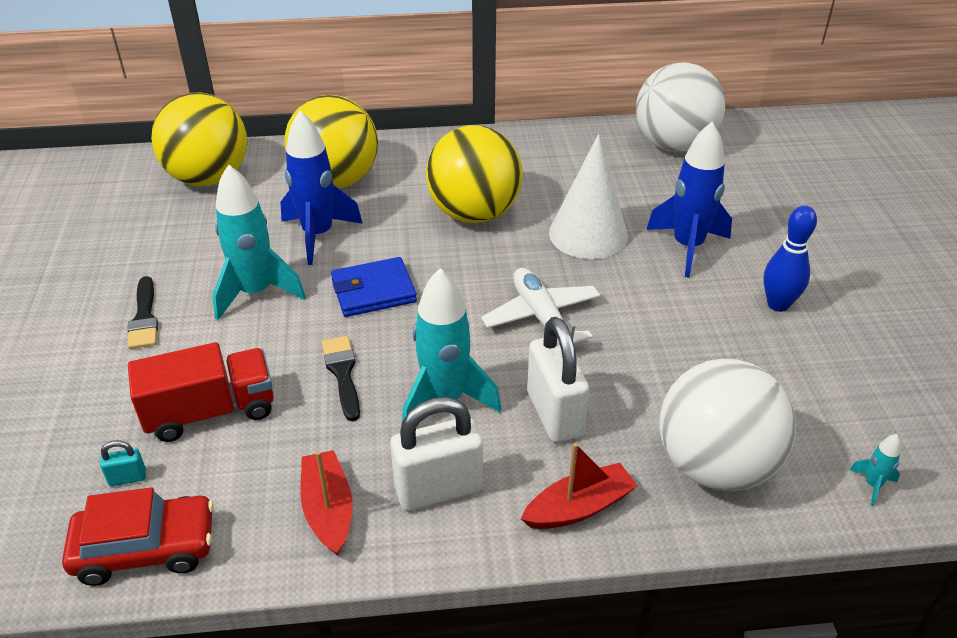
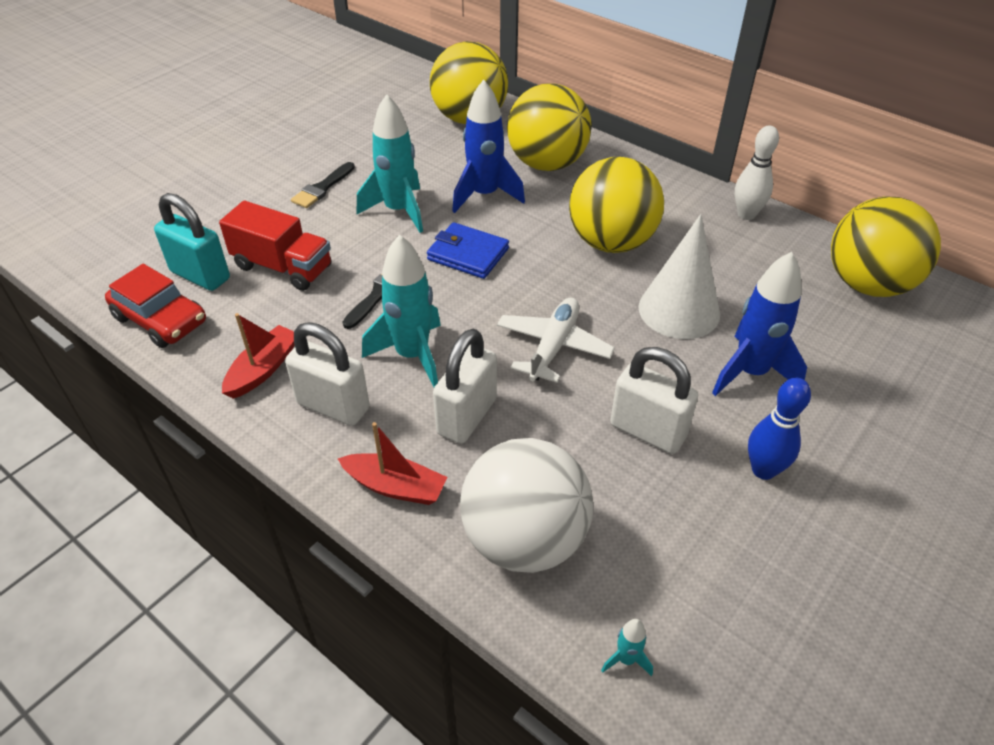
camera: 45 degrees right, 5 degrees up
turquoise padlock [100,440,146,486] -> turquoise padlock [154,193,230,291], size x2.30
white ball [636,62,725,152] -> yellow ball [831,196,941,297]
none -> white padlock [610,347,698,454]
none -> white bowling pin [735,125,779,220]

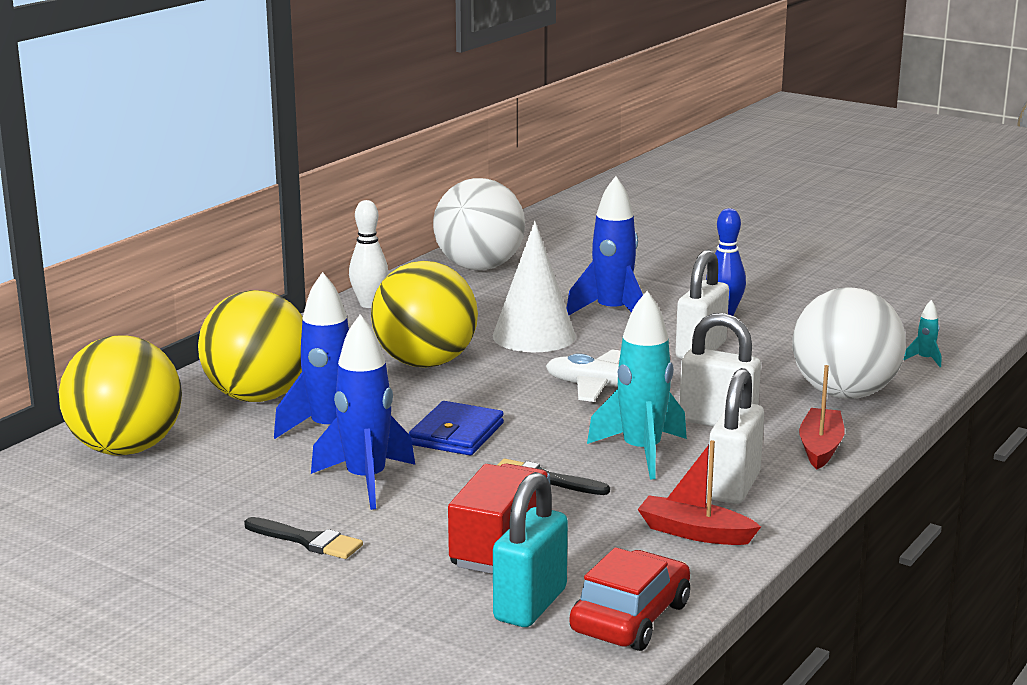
camera: 95 degrees left, 25 degrees down
turquoise rocket [357,94,423,233] -> blue rocket [311,315,415,510]
yellow ball [831,196,941,297] -> white ball [433,178,525,270]

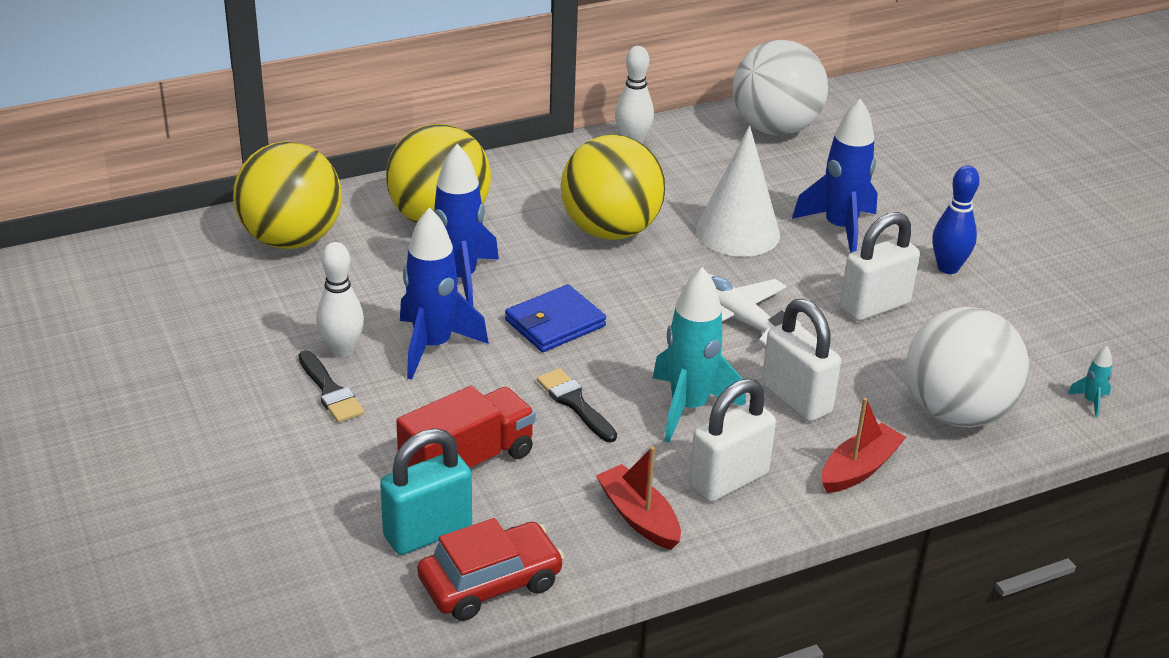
camera: 30 degrees right, 15 degrees up
none -> white bowling pin [316,242,364,358]

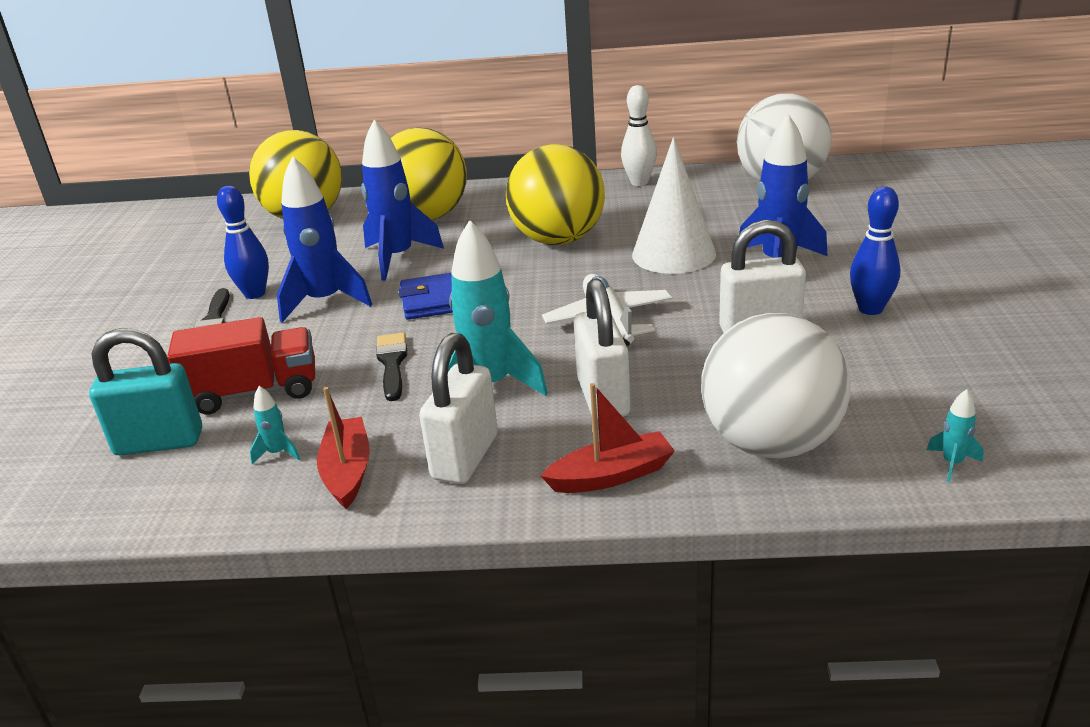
camera: 30 degrees right, 5 degrees down
white bowling pin [316,242,364,358] -> blue bowling pin [217,186,269,299]
red car [417,518,564,621] -> none
white padlock [689,378,776,502] -> white padlock turned 60 degrees counterclockwise [419,333,498,484]
none -> turquoise rocket [250,386,300,465]

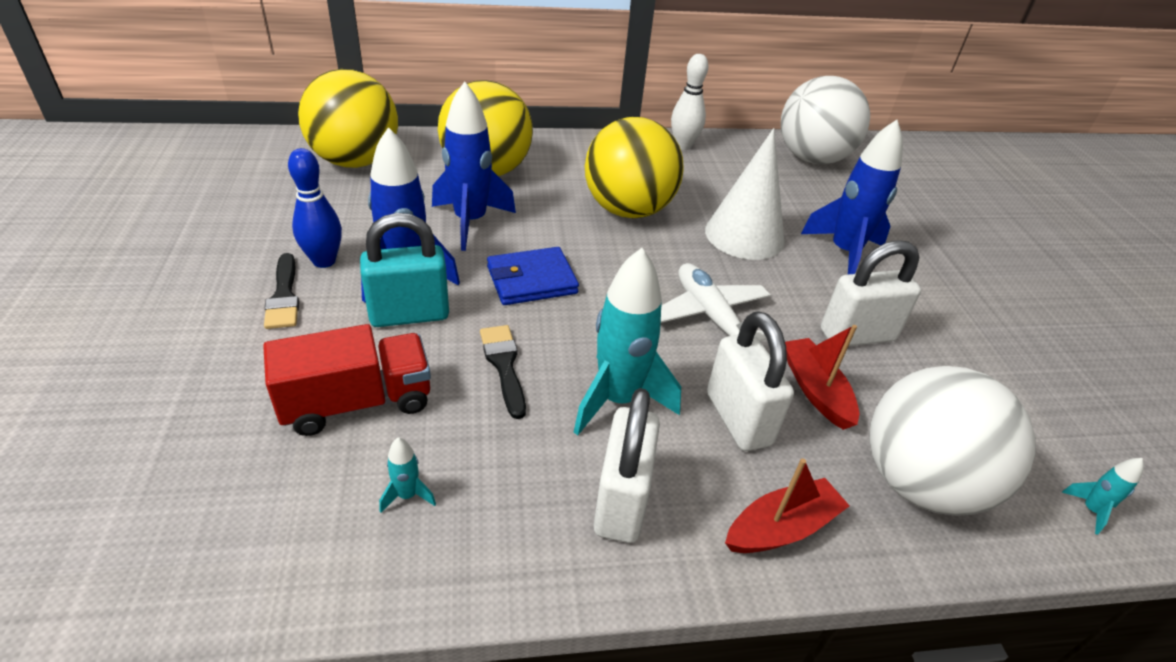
camera: 15 degrees left, 10 degrees up
turquoise padlock [89,328,202,455] -> turquoise padlock moved to [360,213,449,327]
red boat [317,387,370,509] -> red boat moved to [785,325,859,430]
blue bowling pin [850,187,901,315] -> none

